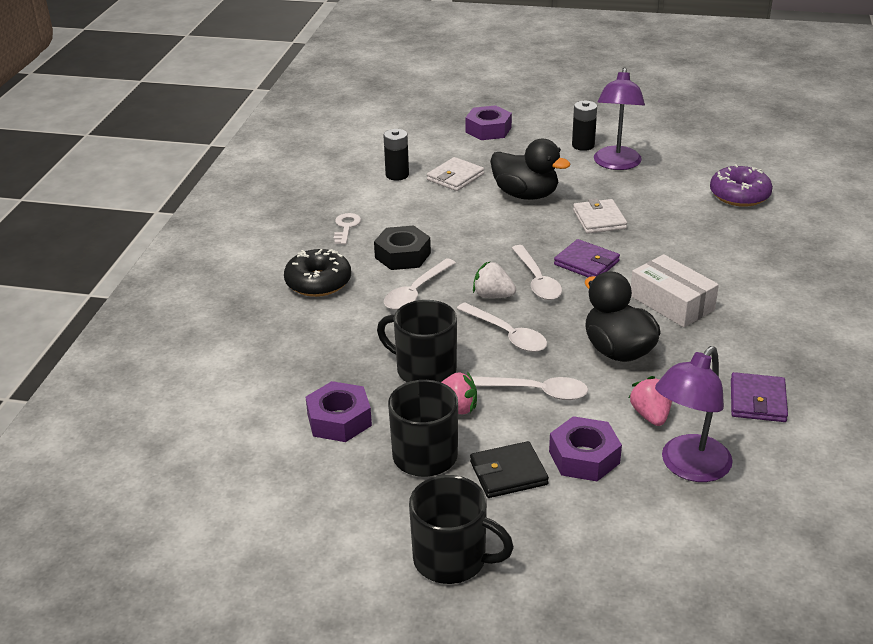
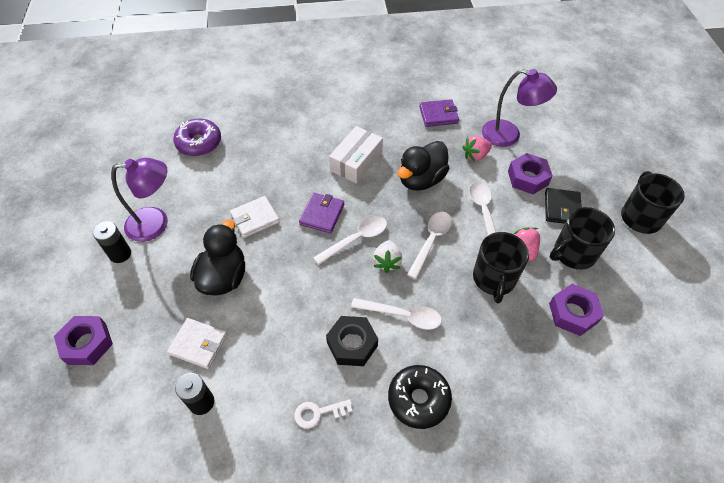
camera: 110 degrees left, 20 degrees up
black wallet [470,441,549,498] -> black wallet turned 45 degrees clockwise [545,188,582,224]

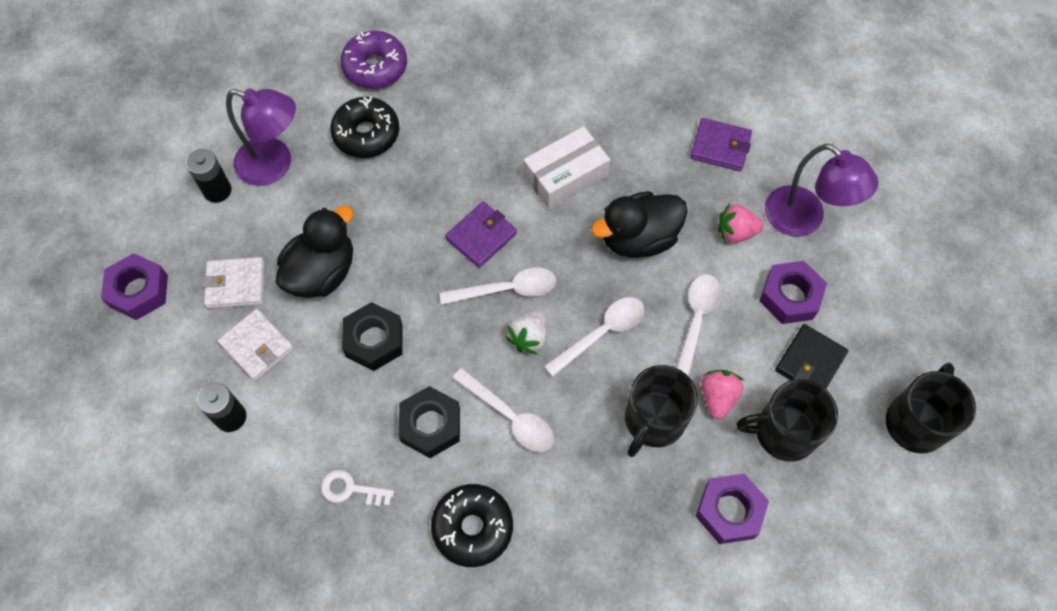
camera: 25 degrees right, 10 degrees up
white wallet [230,196,280,238] -> white wallet moved to [203,257,264,308]
none -> black donut [330,96,399,158]
none -> black nut [342,302,402,371]

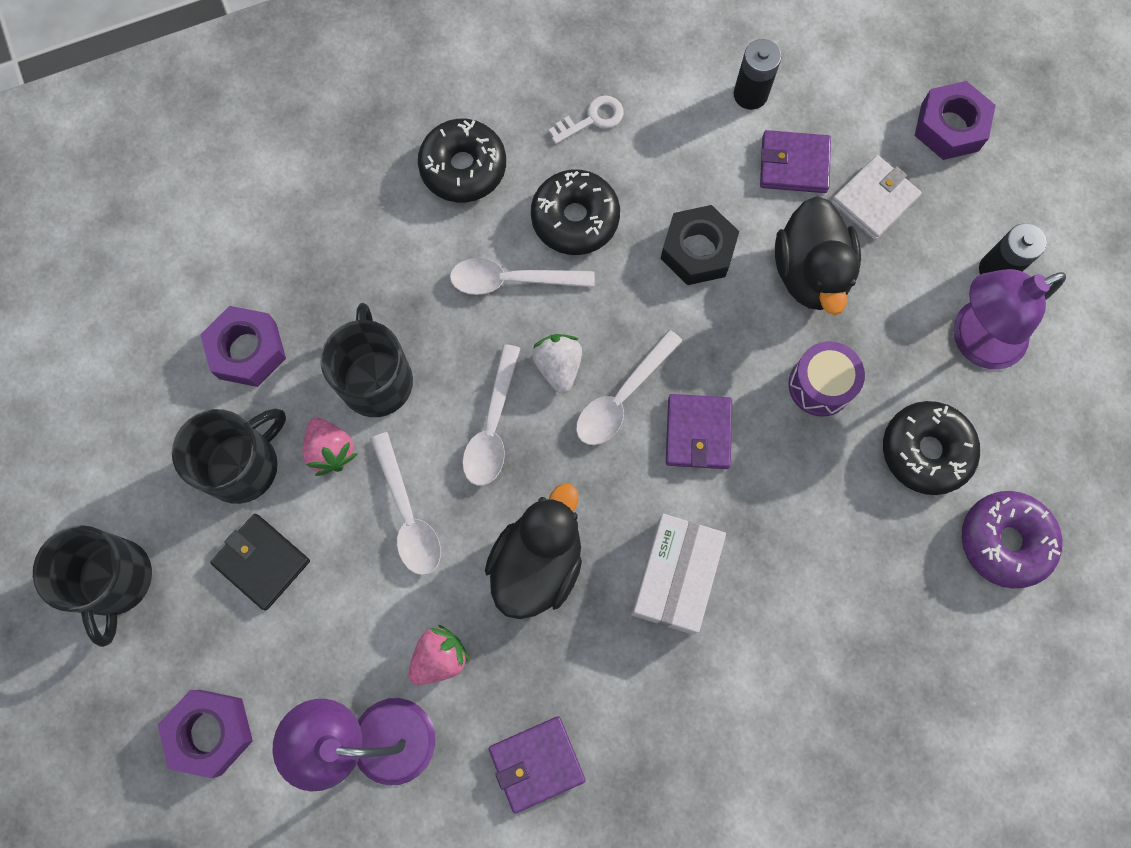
camera: 140 degrees right, 10 degrees up
white wallet [218,309,294,381] -> purple wallet [760,130,831,193]
black nut [398,386,460,458] -> black donut [531,169,620,255]
purple nut [759,261,827,324] -> purple nut moved to [158,690,253,778]
black wallet [775,324,848,389] -> black wallet turned 45 degrees counterclockwise [210,514,310,611]
none -> purple drum [789,341,865,417]

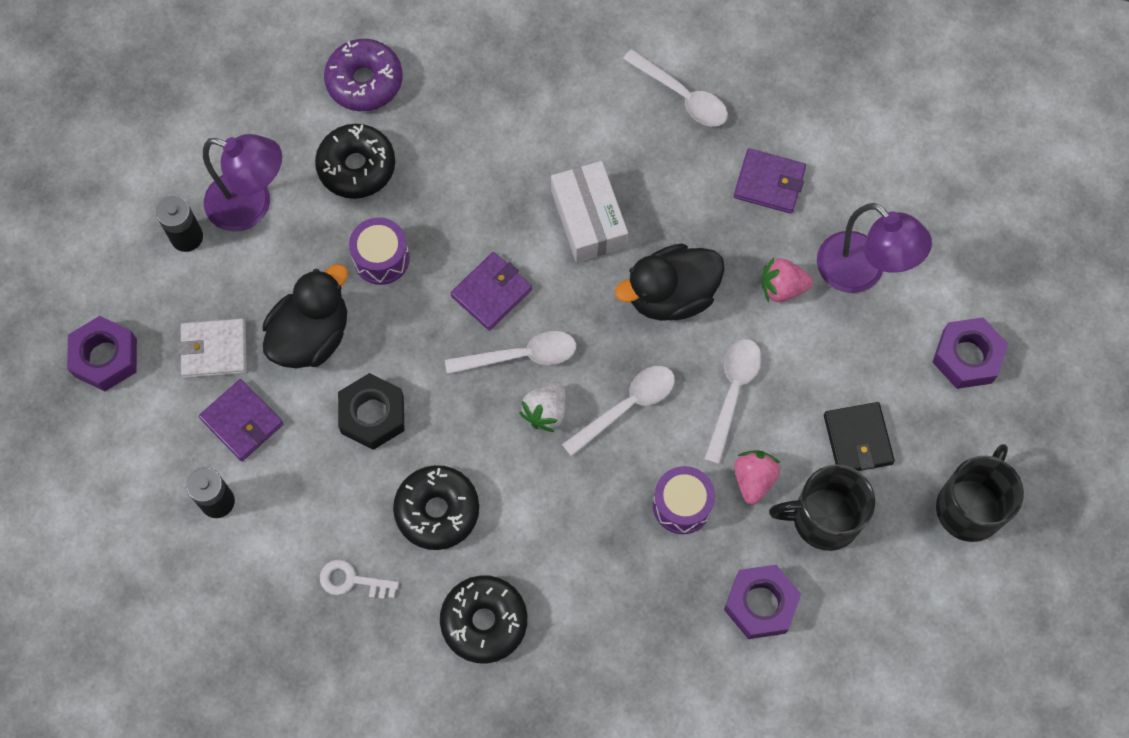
camera: 140 degrees left, 5 degrees down
black mug [321,303,413,417] -> purple drum [653,466,715,534]
white spoon [450,258,595,295] -> white spoon moved to [623,49,728,127]
white box [631,514,726,635] -> white box turned 75 degrees counterclockwise [551,161,628,262]

